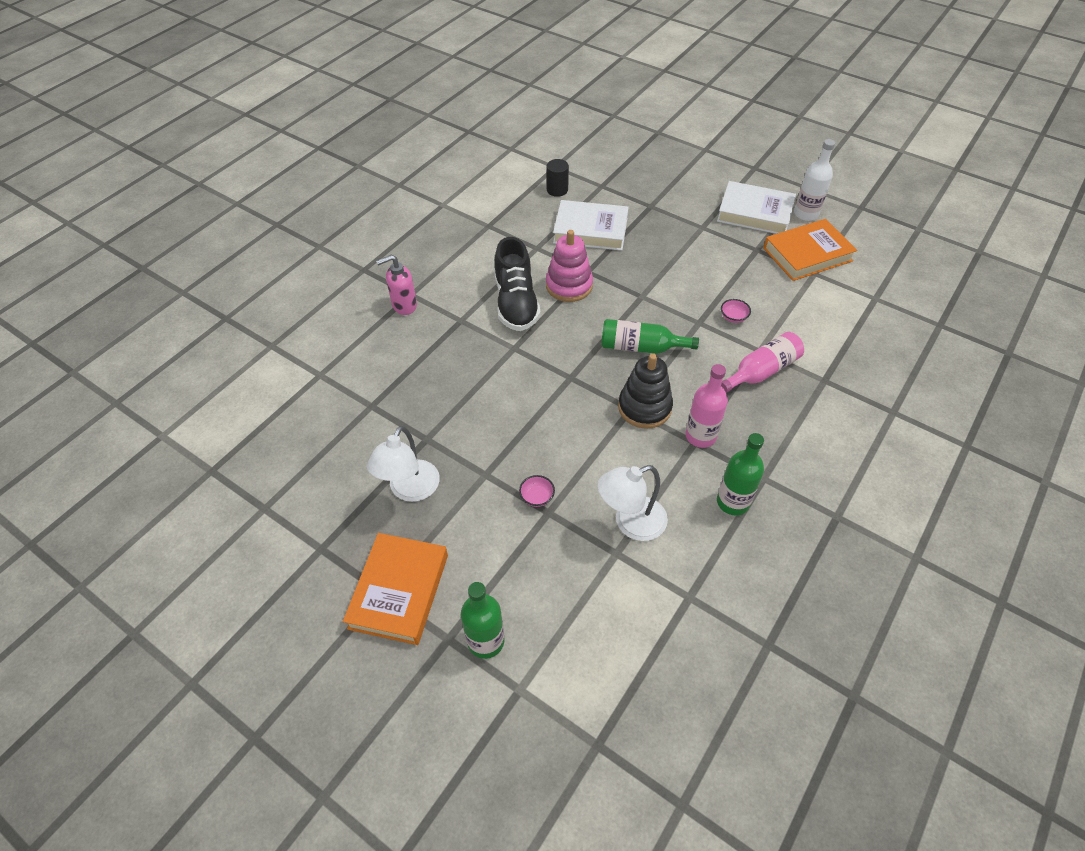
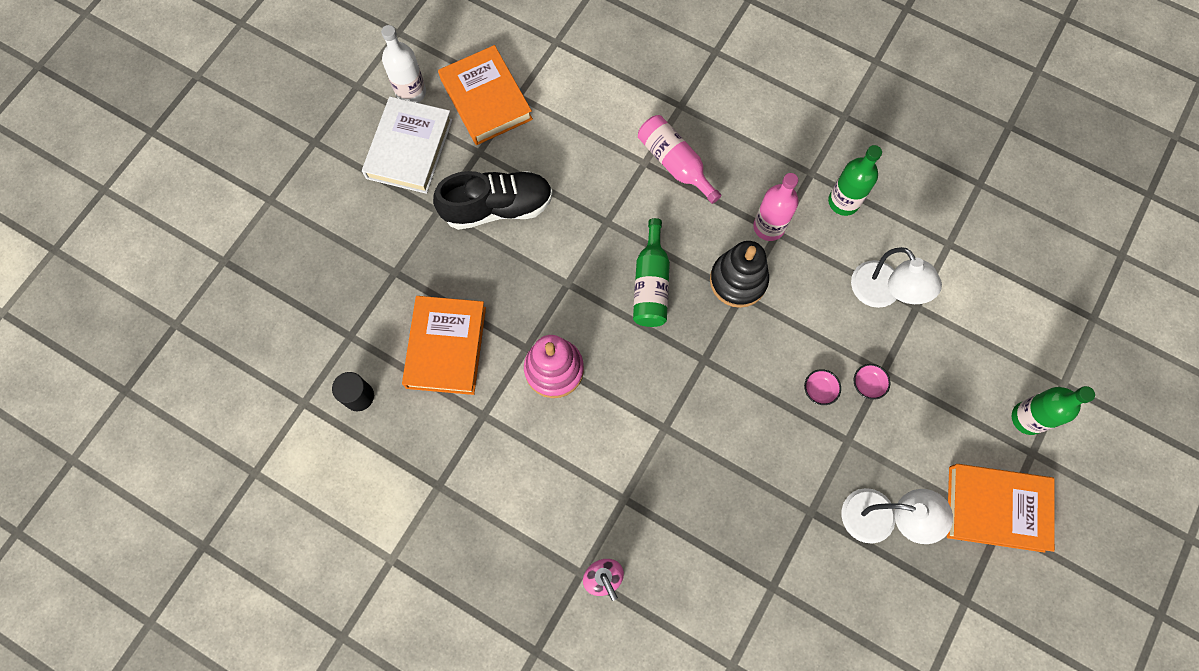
camera: 95 degrees left, 20 degrees up
black shoe [494,237,541,331] -> black shoe moved to [433,171,553,230]
white book [553,200,629,251] -> orange book [402,296,486,395]
pink bowl [721,299,751,323] -> pink bowl moved to [804,369,841,405]

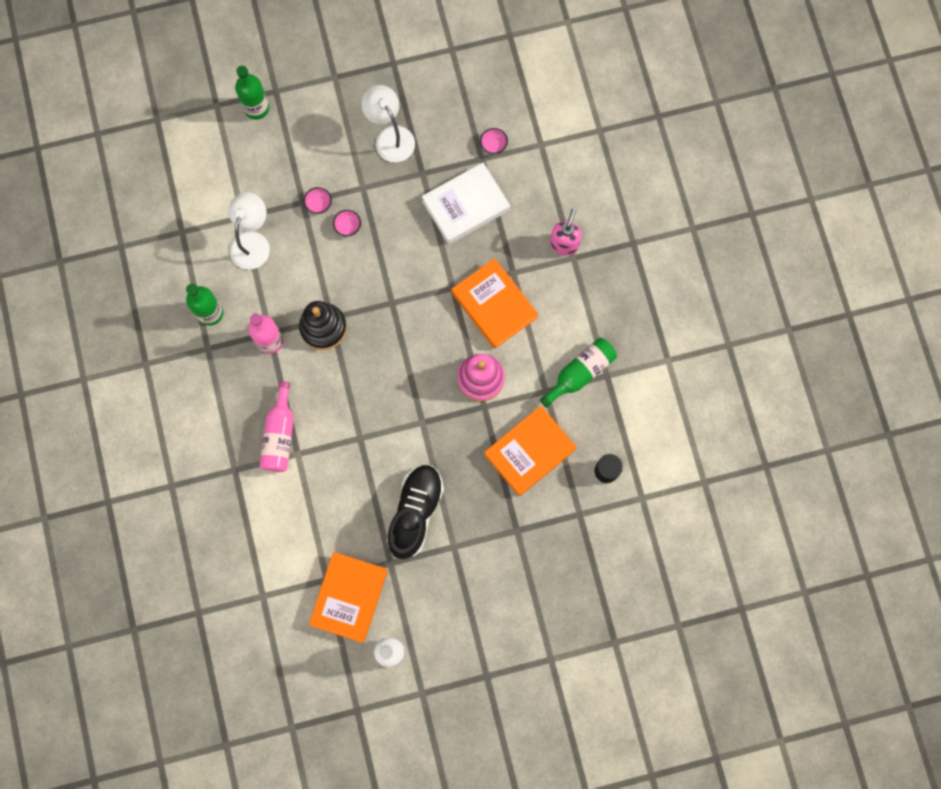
camera: 135 degrees left, 5 degrees up
white book [362,96,453,194] -> white book moved to [422,163,510,244]
black shoe [433,171,553,230] -> black shoe turned 75 degrees clockwise [387,465,444,559]
green bottle [633,218,670,327] -> green bottle moved to [540,338,617,408]
orange book [947,464,1055,553] -> orange book moved to [451,258,538,349]
none -> pink bowl [480,128,508,154]

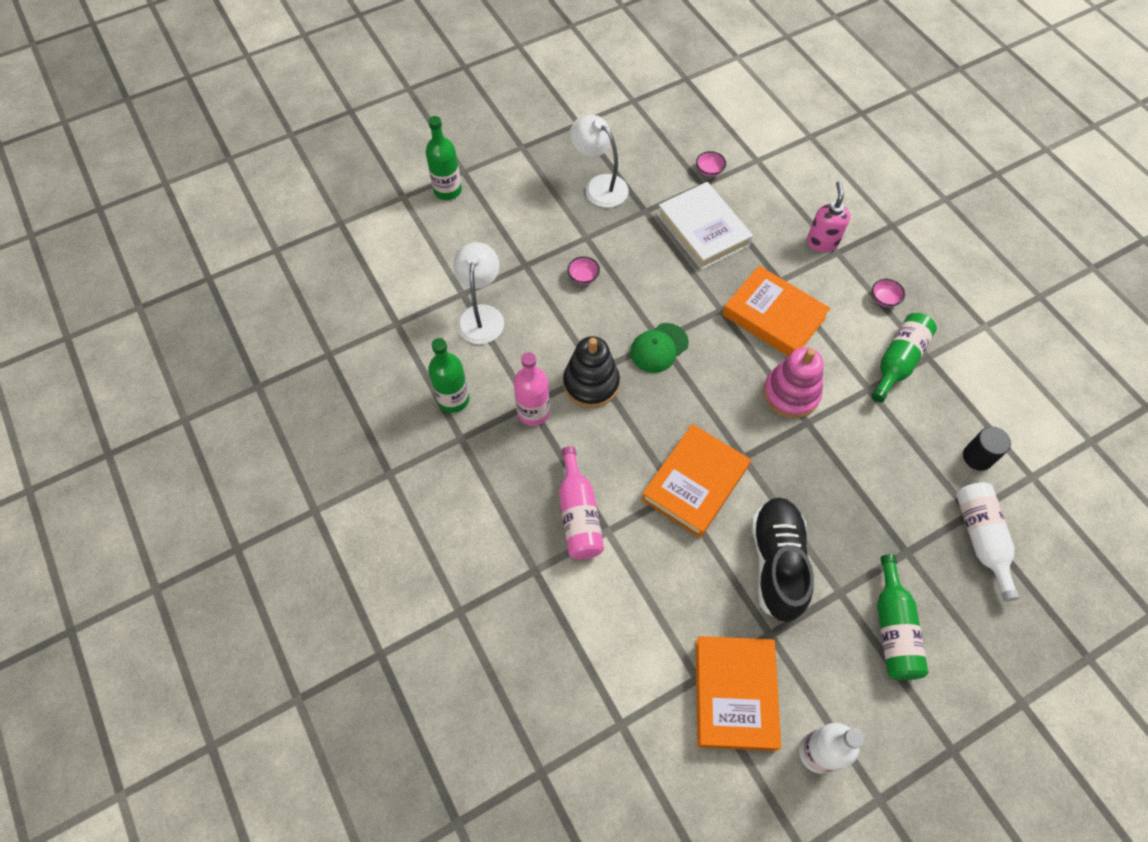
camera: 15 degrees left, 15 degrees down
pink bowl [304,187,332,214] -> pink bowl moved to [872,279,905,307]
white book [422,163,510,244] -> white book turned 75 degrees counterclockwise [657,182,753,270]
orange book [484,406,577,496] -> orange book moved to [641,424,751,538]
none -> green cap [630,323,689,373]
none -> green bottle [877,554,928,680]
none -> white bottle [956,482,1020,601]

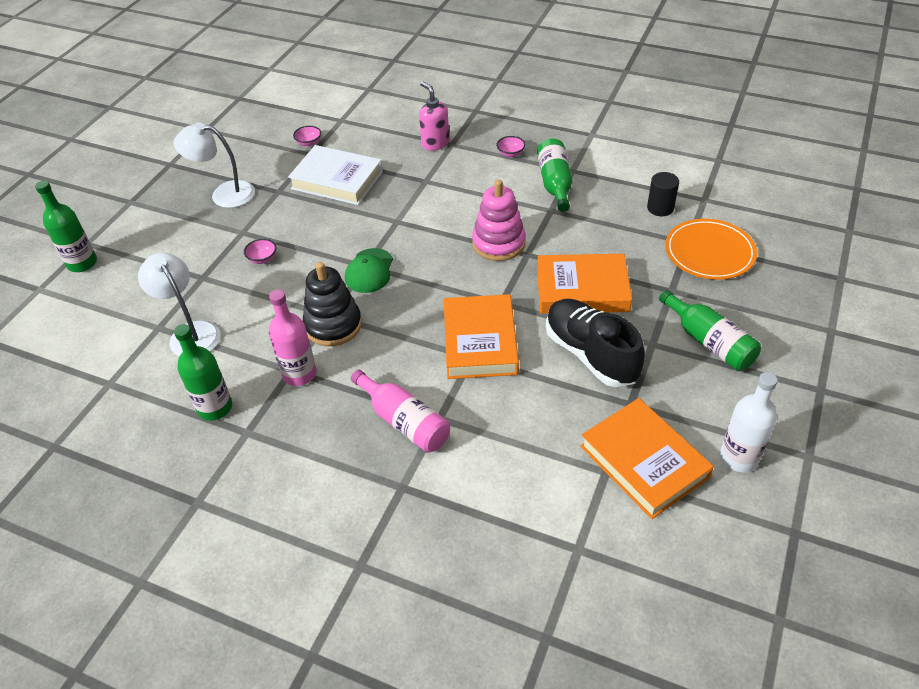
camera: 35 degrees left, 15 degrees down
orange book [722,266,831,356] -> orange book moved to [537,254,632,314]
white bottle [956,482,1020,601] -> orange plate [665,219,757,280]

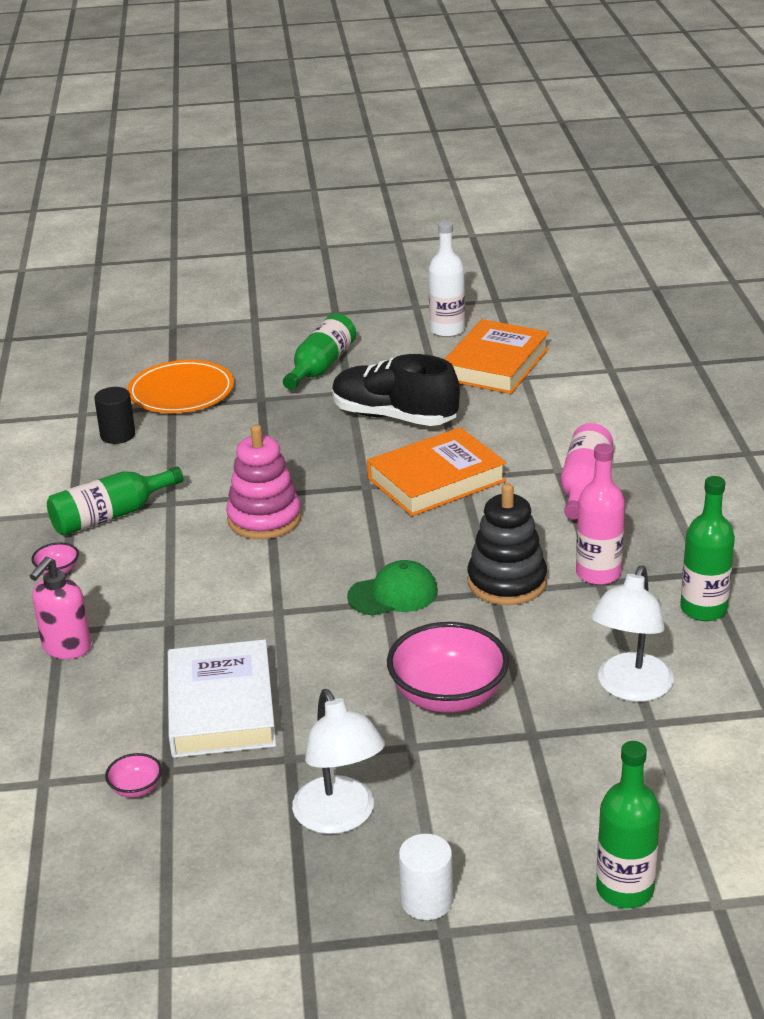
camera: 120 degrees left, 15 degrees down
pink bowl [244,239,276,264] -> pink bowl [387,622,509,713], size x2.28
orange book [537,254,632,314] -> none
black shoe [546,299,645,387] -> black shoe turned 90 degrees clockwise [332,354,460,426]
none -> white cylinder [399,834,453,920]

